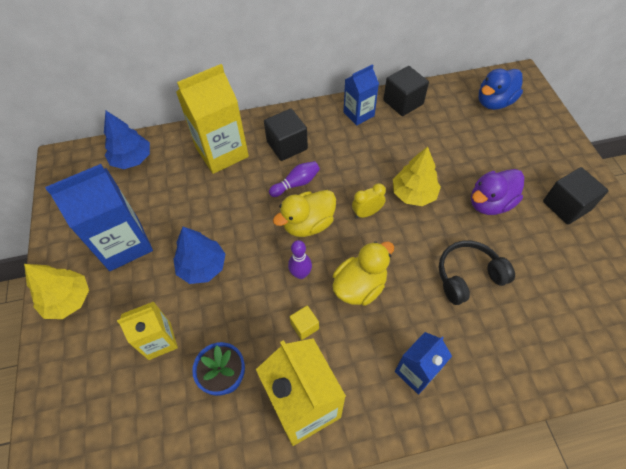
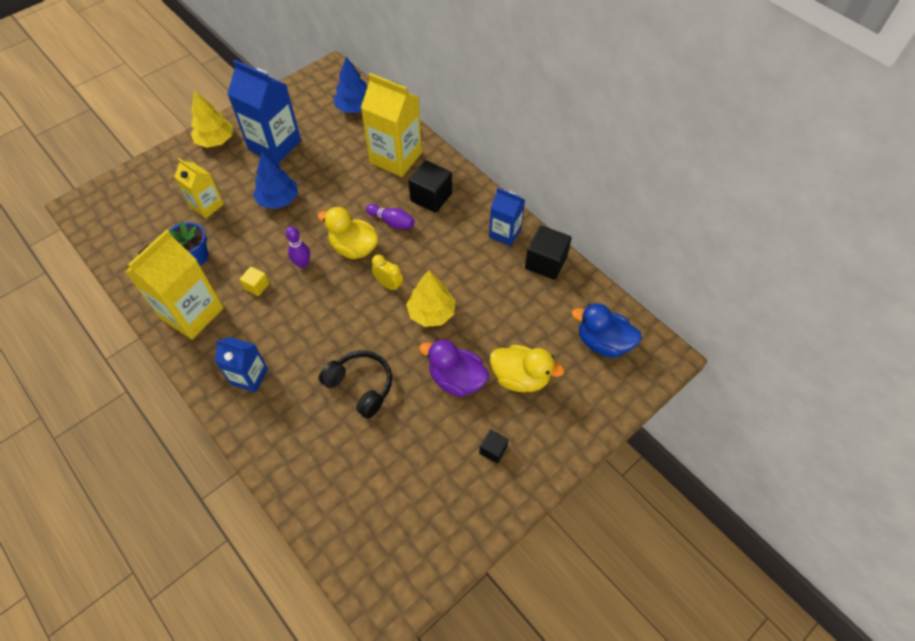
camera: 60 degrees right, 0 degrees up
yellow duck [332,241,394,306] -> yellow duck moved to [490,345,564,392]
black cube [543,167,608,225] -> black cube [479,429,509,463], size x0.54

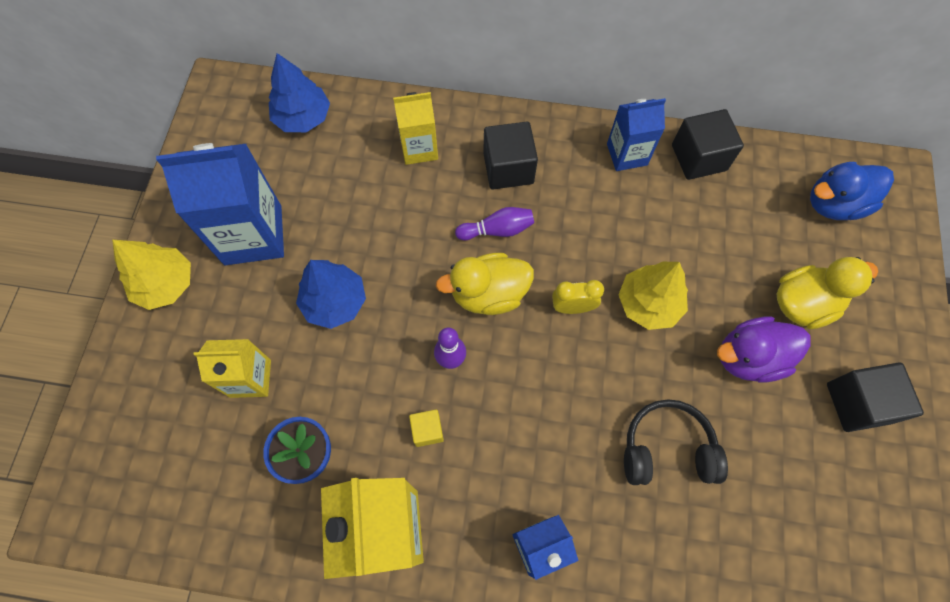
camera: 40 degrees left, 10 degrees up
yellow carton [361,73,422,177] -> yellow carton [393,92,438,165], size x0.59
black cube [479,429,509,463] -> black cube [827,363,924,432], size x1.84

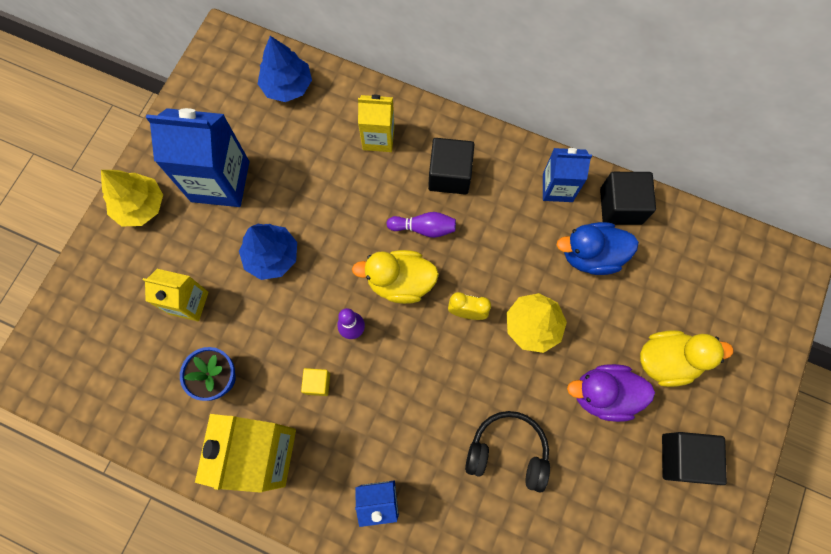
camera: 15 degrees right, 5 degrees up
blue duck [810,162,894,220] -> blue duck moved to [556,222,639,275]

